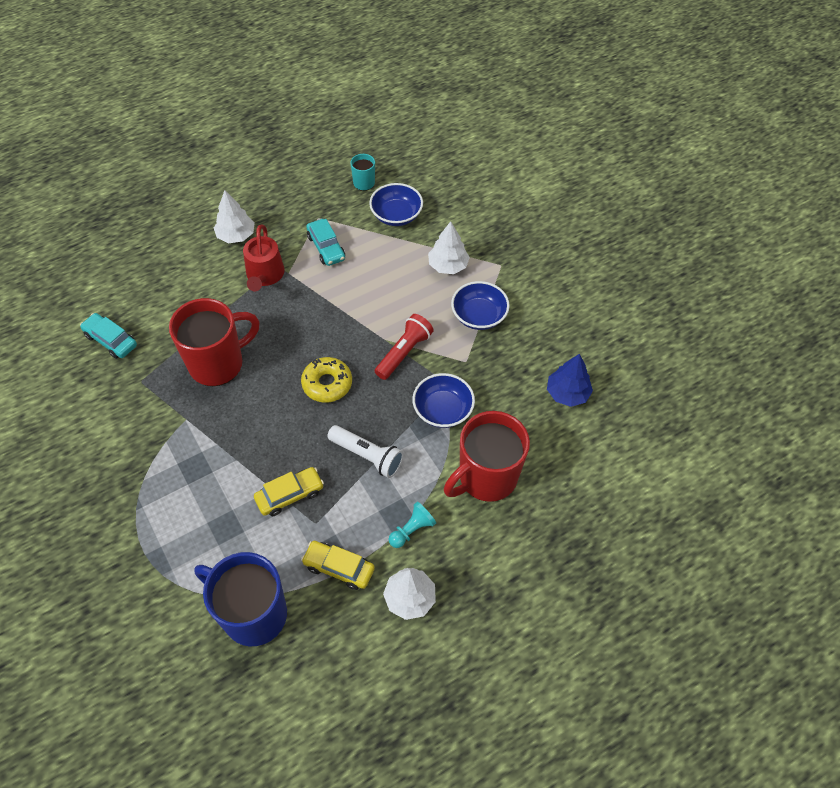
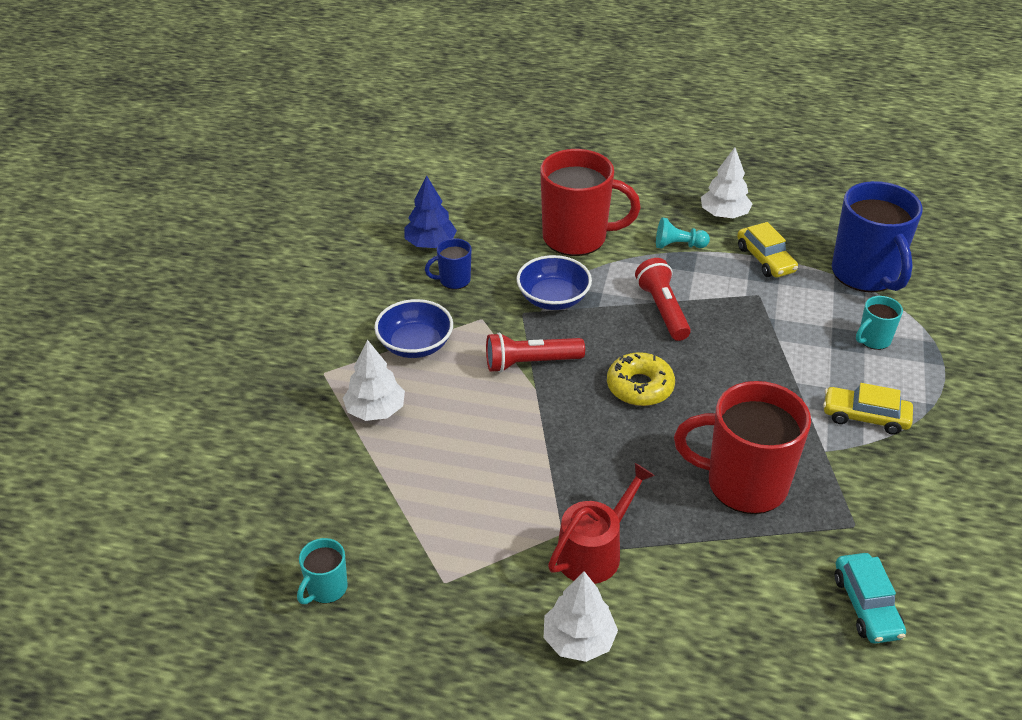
camera: 135 degrees left, 15 degrees down
yellow car [254,467,324,516] -> yellow car moved to [823,383,913,435]
turquoise car [306,219,345,266] -> none
white flashlight [327,425,404,478] -> red flashlight [635,258,691,341]
blue bowl [369,183,423,226] -> none
none -> blue mug [425,238,472,290]
none -> turquoise mug [856,296,903,350]

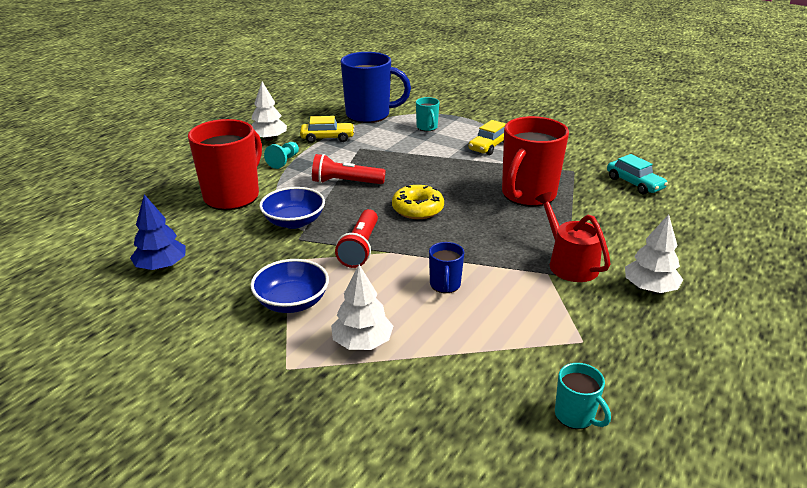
camera: 70 degrees left, 10 degrees down
blue mug [425,238,472,290] -> blue mug moved to [429,242,464,293]
turquoise car [835,553,906,644] -> turquoise car turned 45 degrees clockwise [607,154,668,194]

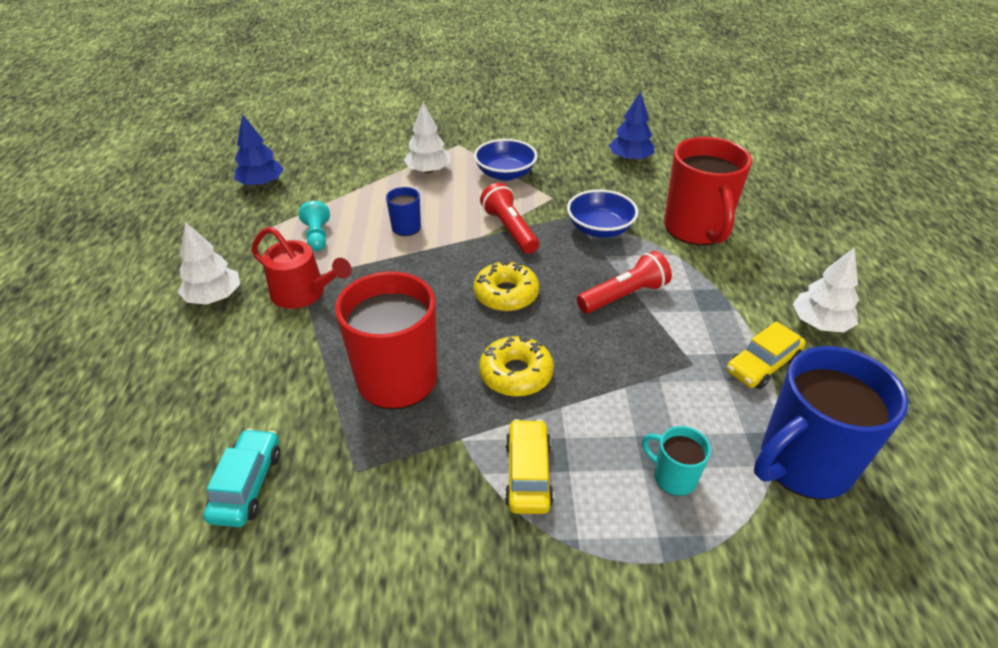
camera: 145 degrees right, 10 degrees up
turquoise pawn [264,142,299,169] -> turquoise pawn moved to [298,201,330,251]
turquoise mug [555,363,611,429] -> blue tree [234,114,284,187]
turquoise car [607,154,668,194] -> turquoise car turned 75 degrees clockwise [203,429,280,527]
none -> yellow donut [479,336,554,396]

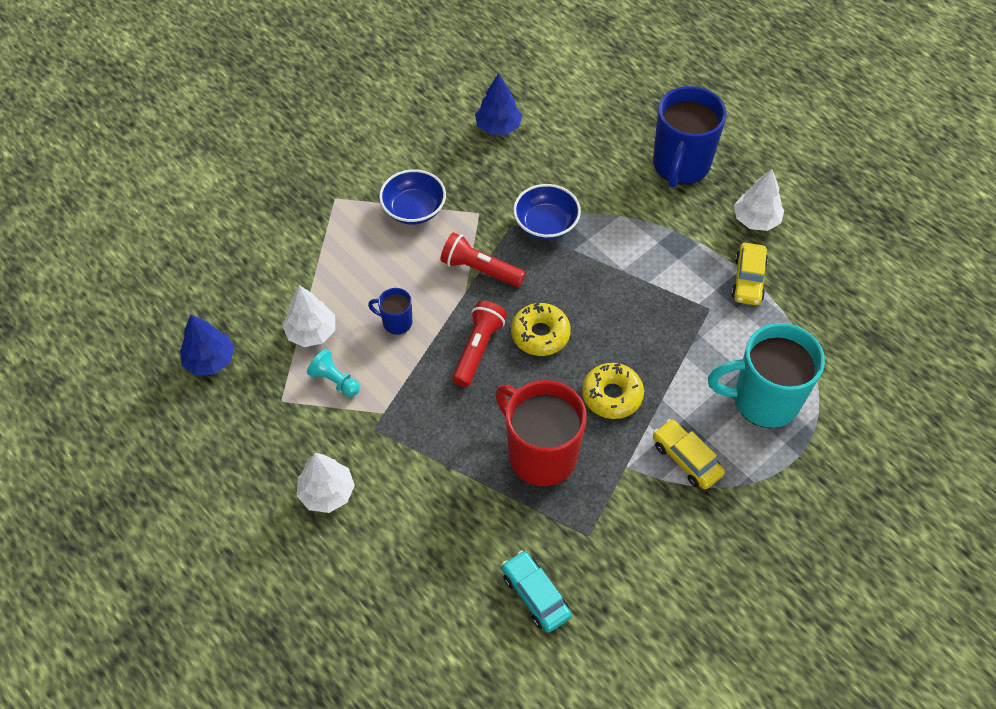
camera: 40 degrees left, 15 degrees up
red watering can [251,227,351,309] -> none
white tree [404,103,450,174] -> white tree moved to [282,285,335,347]
red flashlight [577,251,672,313] -> red flashlight moved to [452,301,507,387]
turquoise mug [642,426,711,496] -> turquoise mug [708,323,825,428], size x2.15
red mug [664,137,752,245] -> none
blue mug [754,346,908,500] -> blue mug moved to [653,86,727,187]

